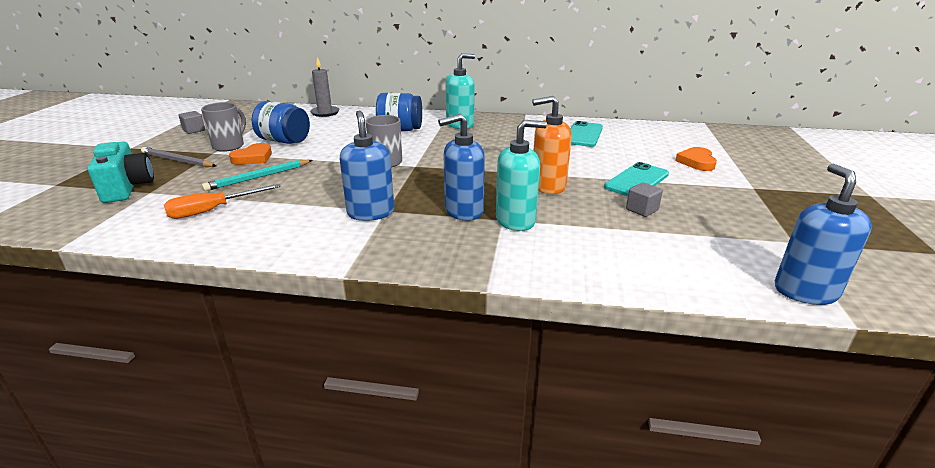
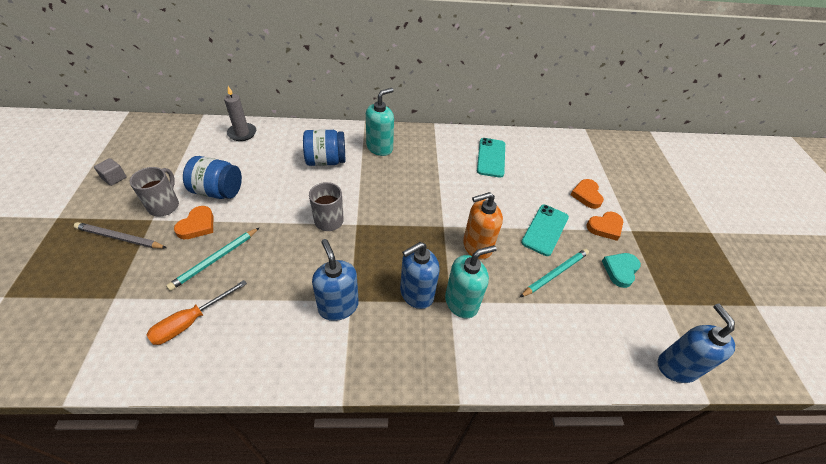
camera: 15 degrees left, 20 degrees up
turquoise camera [87,141,154,203] -> none
grey cube [626,182,663,217] -> turquoise pencil [520,249,589,297]
none -> orange heart [587,211,623,241]
none -> turquoise heart [602,253,641,288]

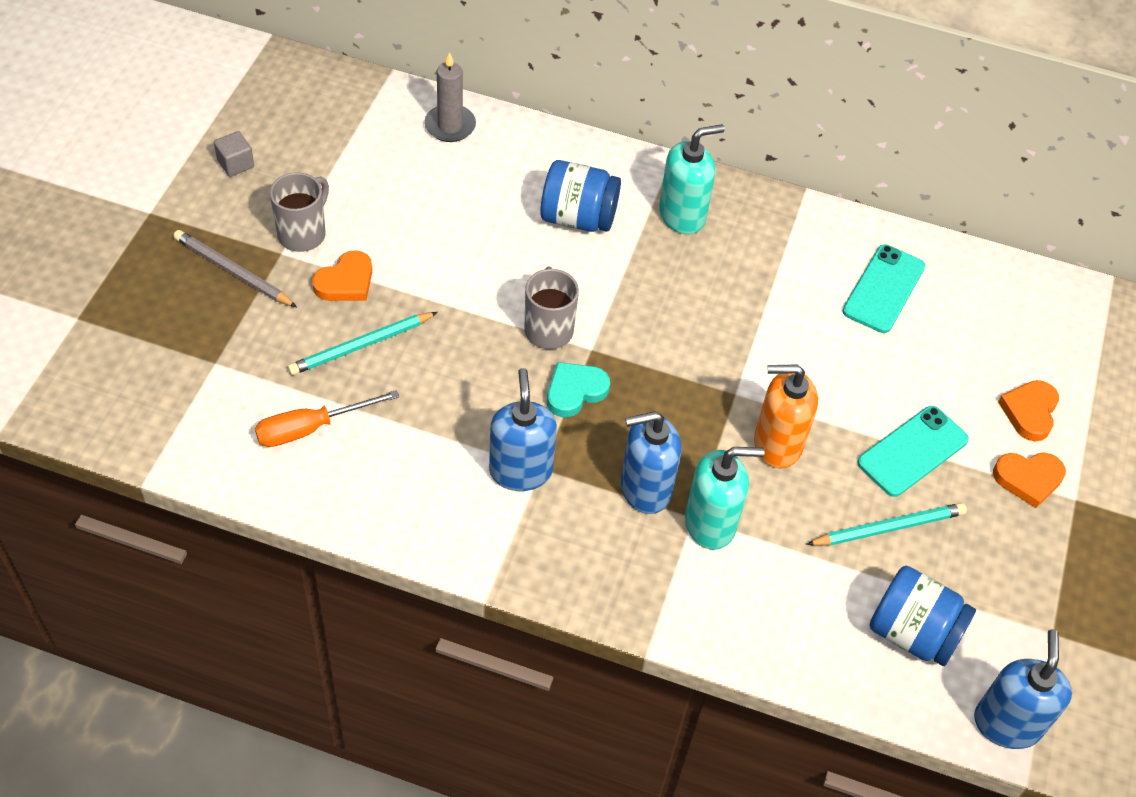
camera: 20 degrees right, 5 degrees up
blue jar [183,156,242,199] -> blue jar moved to [869,566,976,666]
turquoise heart [602,253,641,288] -> turquoise heart moved to [547,362,610,417]

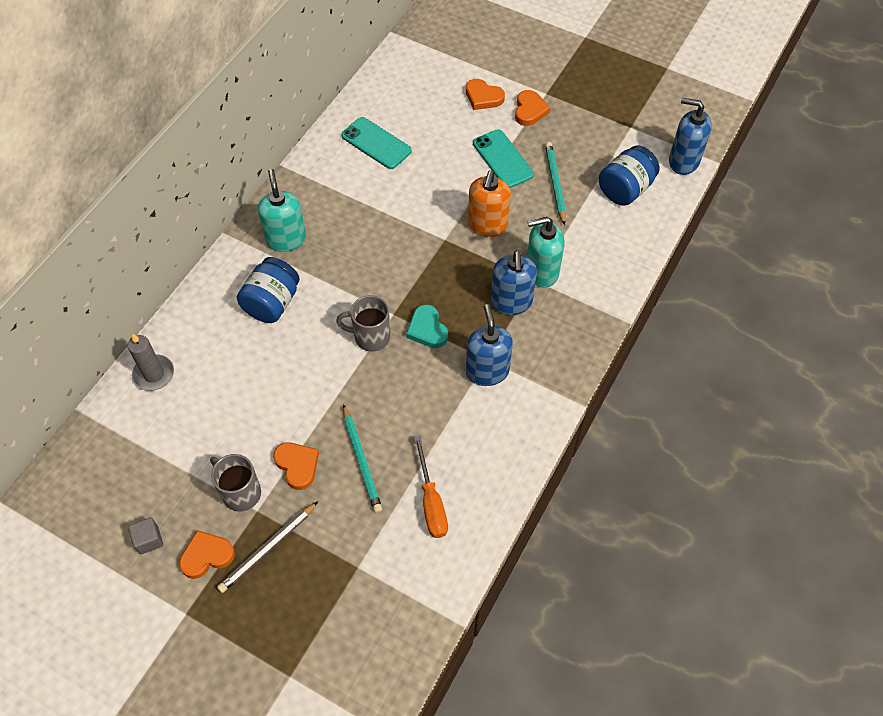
camera: 75 degrees left, 5 degrees up
blue soap dispenser [489,368,557,491] -> blue soap dispenser turned 75 degrees clockwise [466,304,513,386]
turquoise soap dispenser [685,447,765,550] -> turquoise soap dispenser turned 105 degrees counterclockwise [527,217,565,288]
none -> orange heart [179,530,235,579]

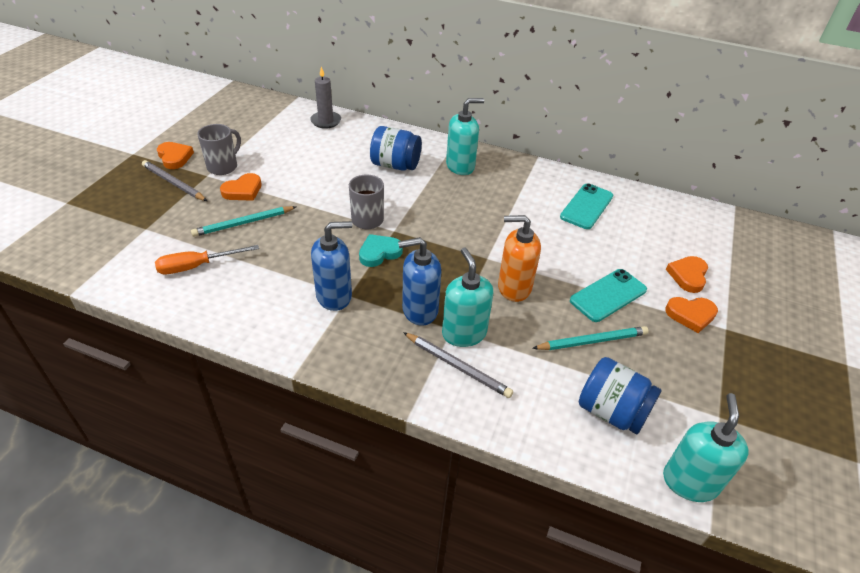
camera: 80 degrees right, 15 degrees down
grey cube [128,517,163,554] -> none
blue soap dispenser [669,98,712,175] -> turquoise soap dispenser [663,393,749,502]
none -> grey pencil [403,332,513,398]

